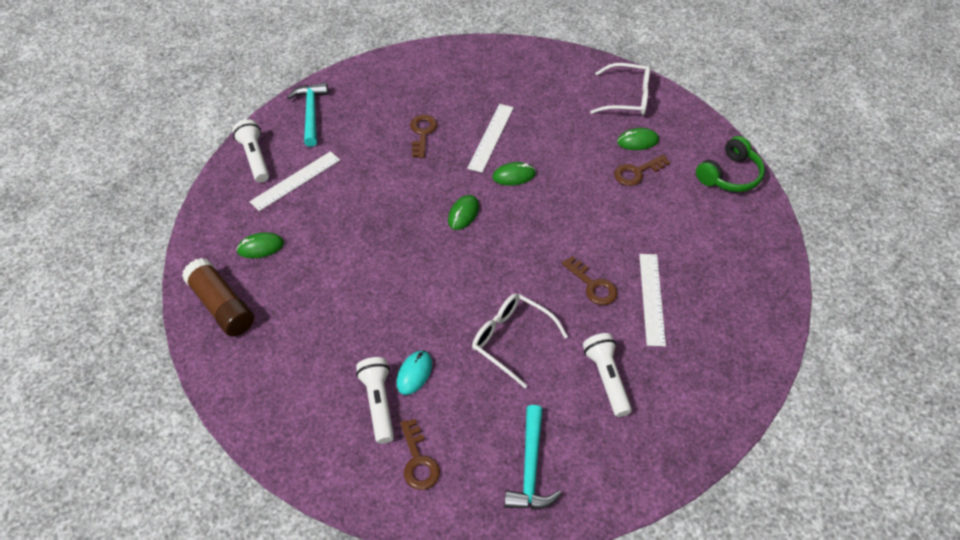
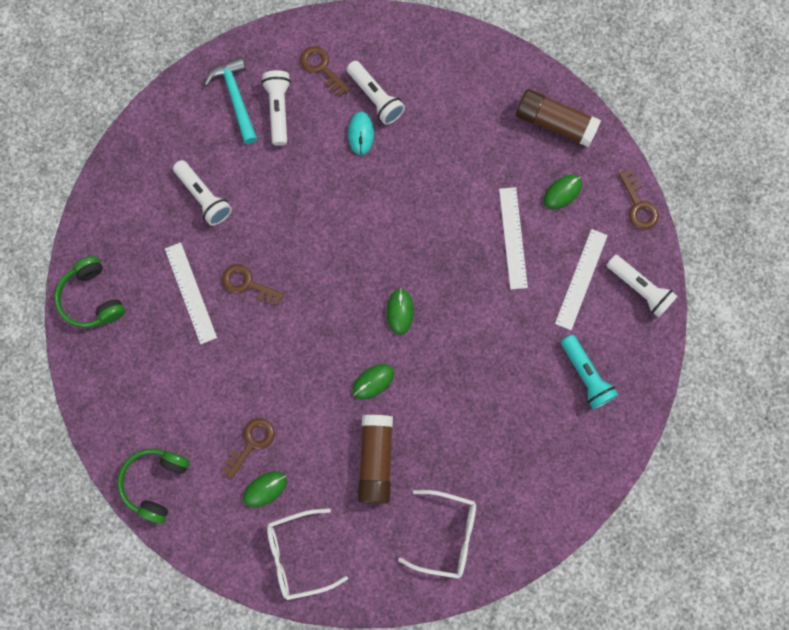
camera: 155 degrees right, 25 degrees up
turquoise hammer [287,83,328,147] -> none
brown key [410,114,437,158] -> brown key moved to [619,170,659,230]
white ruler [467,104,514,173] -> white ruler moved to [499,187,528,289]
white glasses [472,293,568,388] -> white glasses moved to [398,490,476,579]
none -> green headphones [54,256,125,328]
none -> white flashlight [261,70,291,146]
none -> brown glue stick [358,415,393,504]
none -> turquoise flashlight [561,335,618,409]

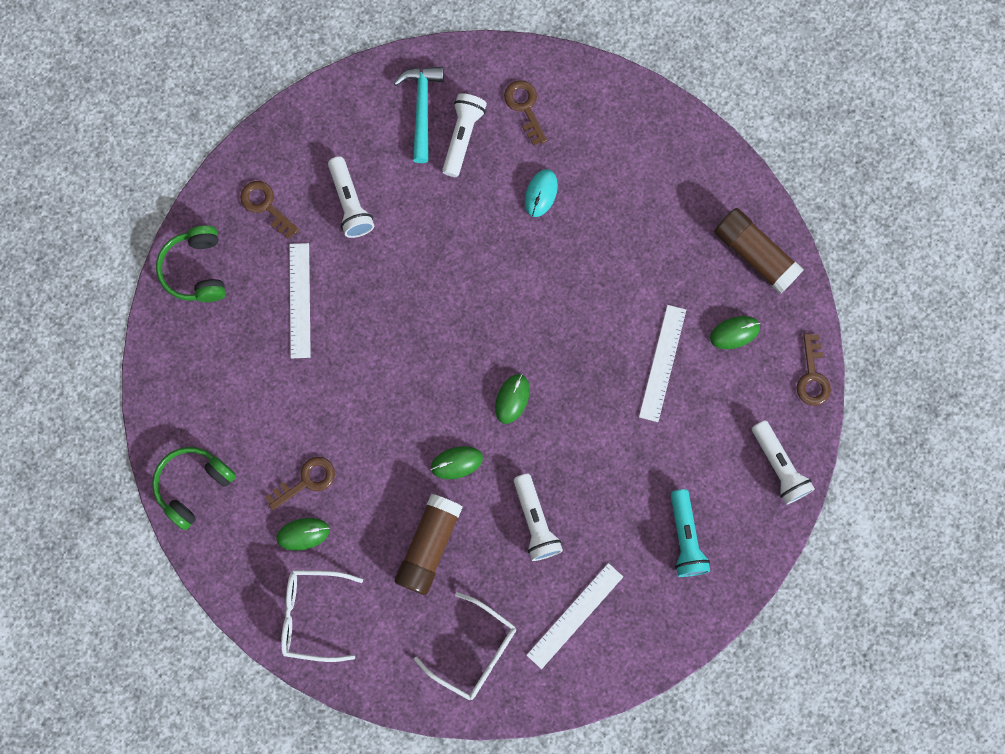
camera: 20 degrees right, 0 degrees up
brown key [222,264,284,306] -> brown key moved to [240,181,299,239]
white flashlight [347,61,405,125] -> white flashlight moved to [514,474,563,561]
white ruler [555,229,608,330] -> white ruler moved to [527,563,623,669]

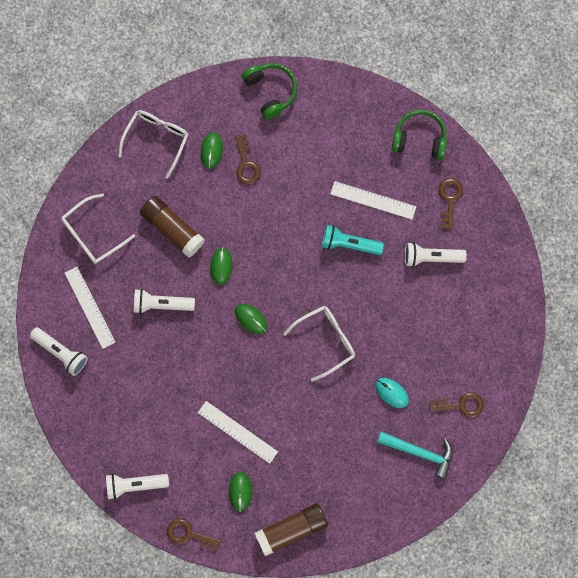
camera: 110 degrees right, 0 degrees up
brown key [240,181,299,239] -> brown key turned 60 degrees counterclockwise [439,178,463,230]
turquoise hammer [394,67,444,163] -> turquoise hammer moved to [377,431,453,479]
white flashlight [442,93,487,177] -> white flashlight moved to [30,327,88,376]
turquoise flashlight [671,489,710,577] -> turquoise flashlight moved to [322,225,384,255]
none -> white glasses [283,306,355,382]

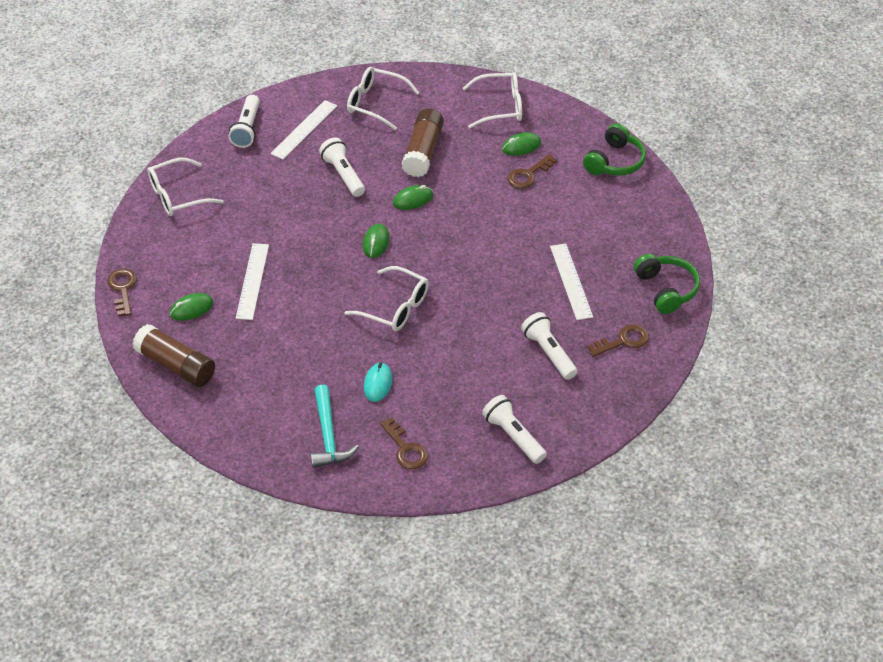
camera: 60 degrees right, 30 degrees down
white flashlight [106,474,169,500] -> white flashlight moved to [482,395,547,464]
turquoise flashlight [322,225,384,255] -> none
none -> white glasses [147,158,224,216]

